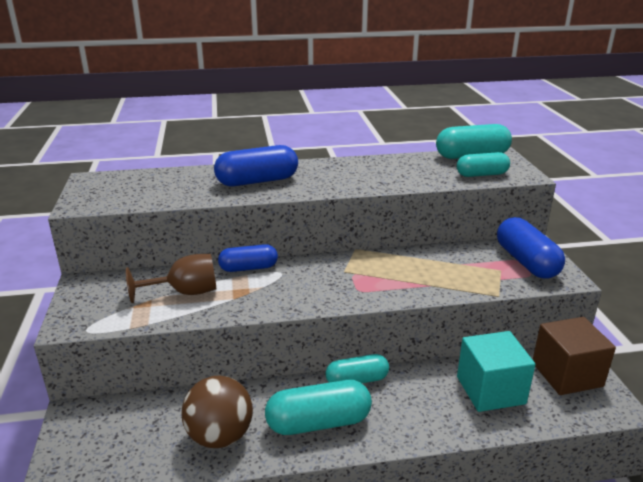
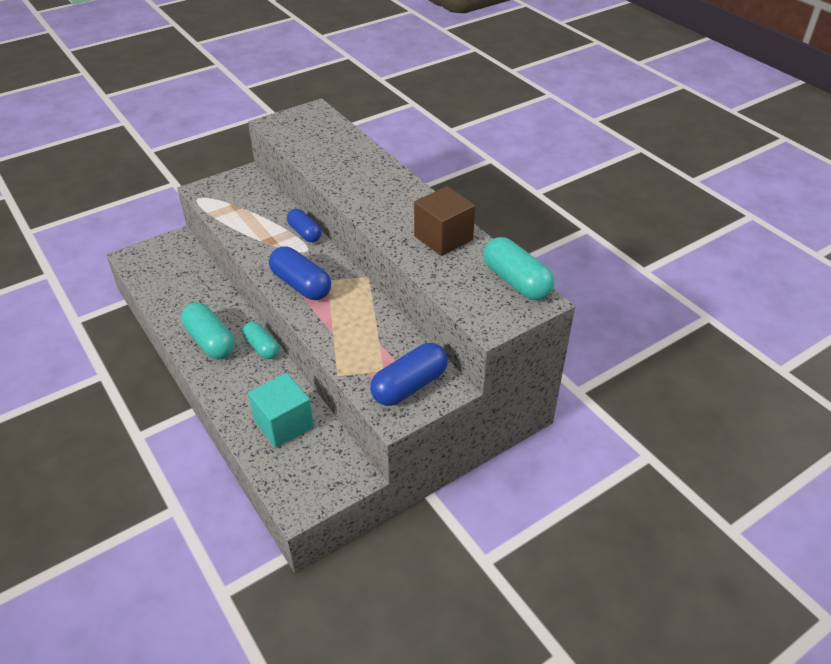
camera: 65 degrees right, 15 degrees up
brown goblet [126,254,217,303] -> none
brown ball [181,375,253,448] -> none
blue capsule [214,145,298,186] -> blue capsule moved to [269,246,331,300]
turquoise capsule [457,152,510,177] -> none
brown cube [533,317,616,395] -> brown cube moved to [414,186,475,256]

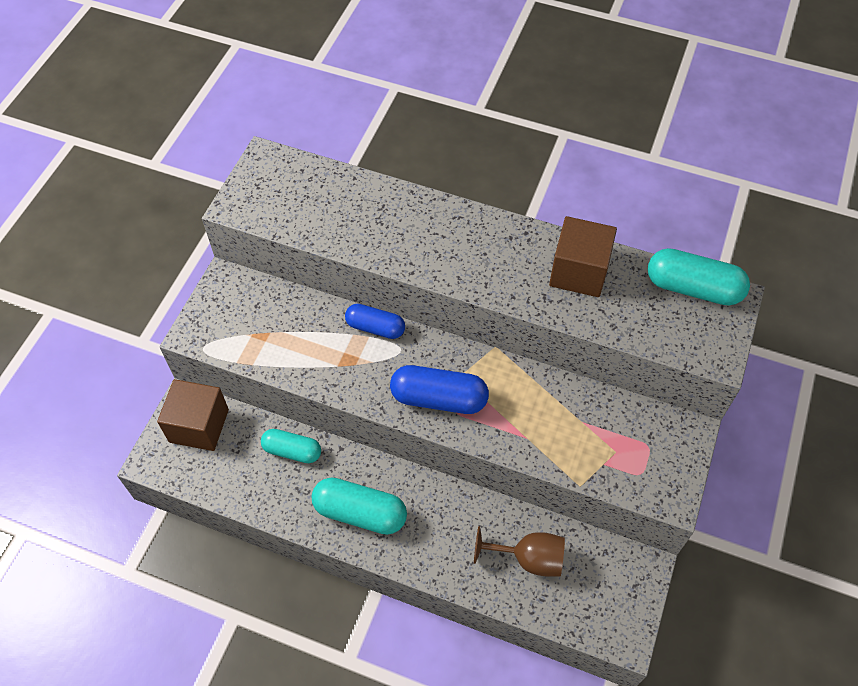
camera: 35 degrees left, 15 degrees up
turquoise capsule [242,322,279,359] -> turquoise capsule moved to [261,429,321,463]
turquoise cube [248,373,314,448] -> brown goblet [474,526,565,577]
blue capsule [370,343,448,406] -> none
none -> brown cube [157,379,229,451]

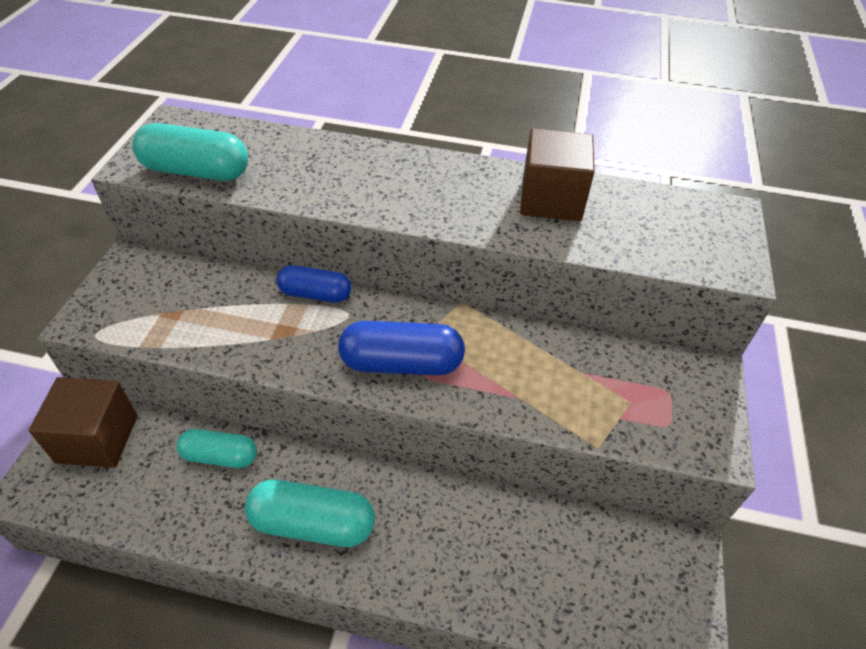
camera: 10 degrees left, 10 degrees down
brown goblet [474,526,565,577] -> none
turquoise capsule [648,248,750,306] -> turquoise capsule moved to [132,123,248,181]

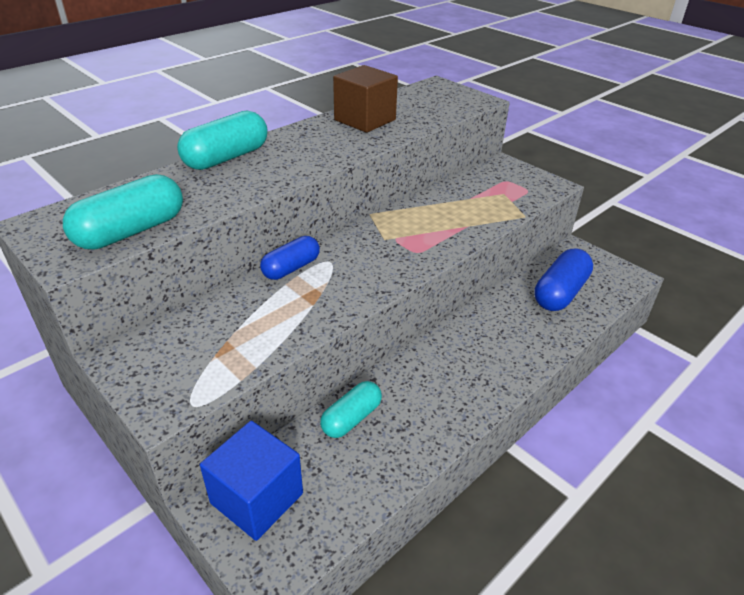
camera: 55 degrees left, 10 degrees down
brown cube [29,377,137,468] -> blue cube [200,421,303,541]
turquoise capsule [245,480,375,547] -> turquoise capsule moved to [177,111,268,170]
blue capsule [338,321,465,375] -> blue capsule moved to [534,249,593,311]

